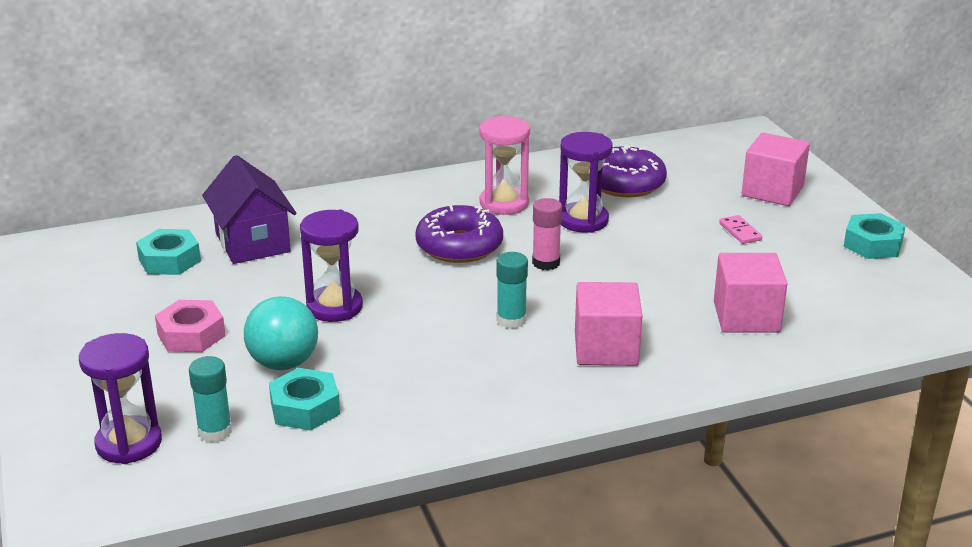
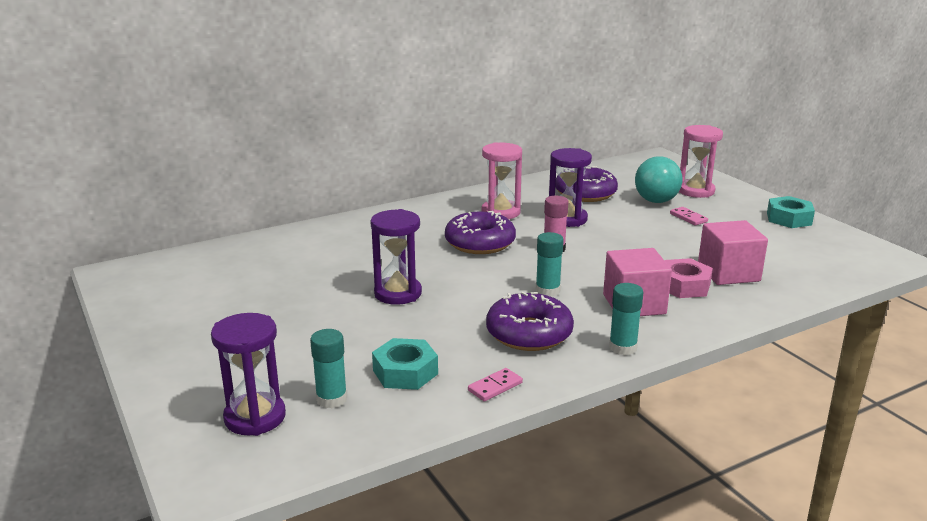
camera: 10 degrees left, 5 degrees down
turquoise nut [136,229,201,275] -> none
pink nut [155,300,225,352] -> pink nut moved to [665,258,713,298]
purple house [202,155,297,264] -> none
turquoise ball [244,296,318,370] -> turquoise ball moved to [635,156,683,203]
pink cube [742,133,810,206] -> pink hourglass [679,125,723,198]
none -> pink domino [468,368,523,401]
none -> purple donut [486,292,574,351]
none -> turquoise glue stick [609,283,643,355]

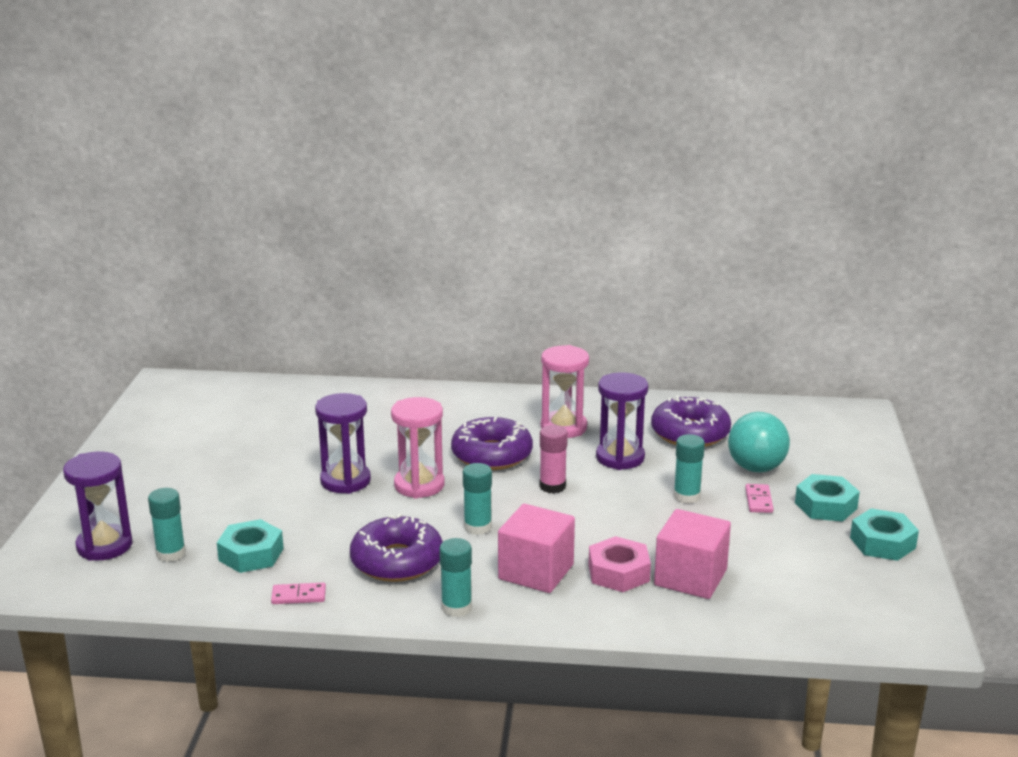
camera: 35 degrees right, 0 degrees up
pink hourglass [679,125,723,198] -> pink hourglass moved to [391,397,445,498]
none -> turquoise glue stick [673,434,705,504]
none -> turquoise nut [795,474,860,522]

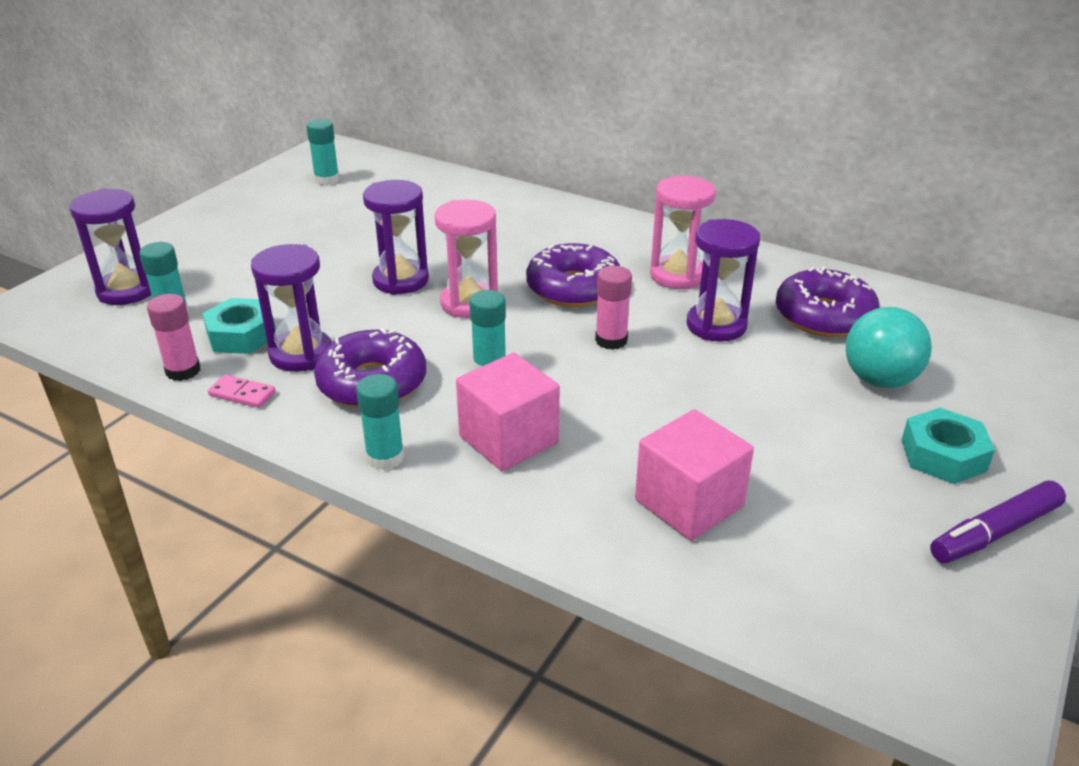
camera: 25 degrees right, 10 degrees up
pink nut [589,536,651,592] -> none
turquoise glue stick [673,434,705,504] -> turquoise glue stick moved to [306,119,340,185]
pink domino [745,484,773,513] -> none
turquoise nut [850,509,919,561] -> purple marker [930,480,1066,563]
none -> pink glue stick [147,294,200,381]
none -> purple hourglass [251,244,332,372]

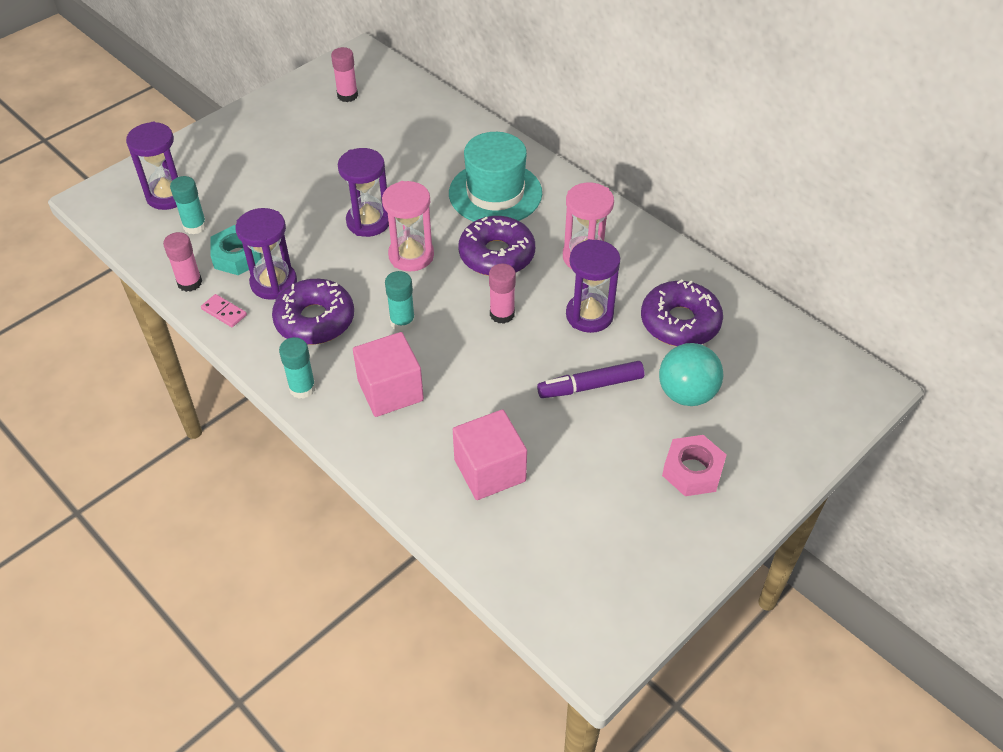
camera: 15 degrees right, 15 degrees up
turquoise glue stick [306,119,340,185] -> pink glue stick [331,47,358,102]
turquoise nut [902,408,995,484] -> pink nut [662,435,727,496]
purple marker [930,480,1066,563] -> purple marker moved to [537,361,645,398]
none -> turquoise hat [449,132,542,222]

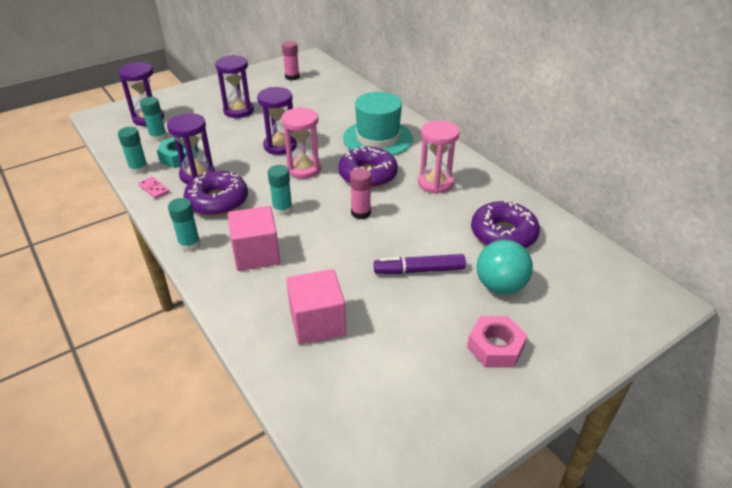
camera: 10 degrees right, 10 degrees down
pink glue stick [163,232,202,292] -> turquoise glue stick [118,127,148,174]
purple hourglass [566,239,620,333] -> purple hourglass moved to [215,55,254,118]

